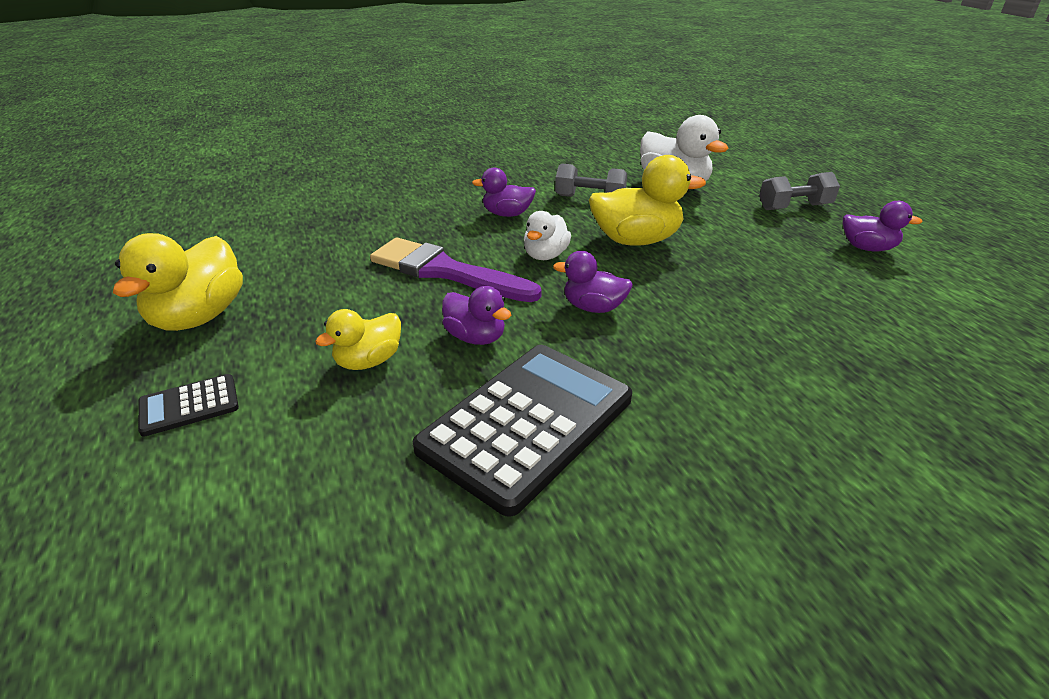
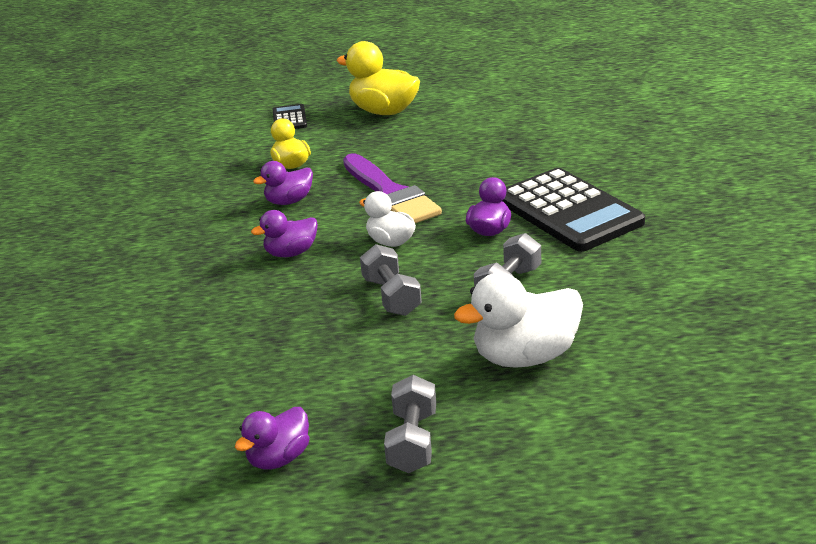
camera: 110 degrees right, 5 degrees down
purple brush [370,238,542,302] -> purple brush turned 105 degrees clockwise [343,153,442,223]
black calculator [413,345,632,517] -> black calculator moved to [503,168,645,252]
purple duck [553,251,633,313] -> purple duck turned 150 degrees counterclockwise [251,210,318,257]
yellow duck [589,155,706,246] -> grey dumbbell [360,244,422,316]

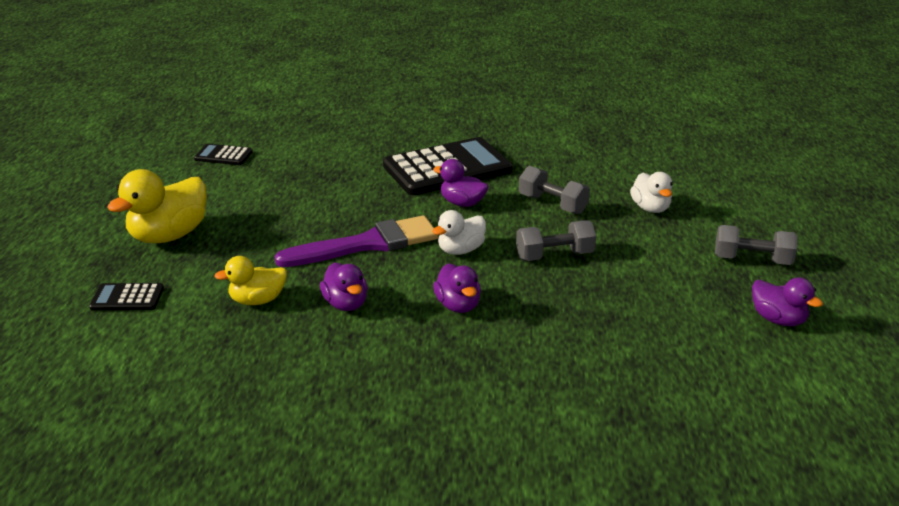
camera: 85 degrees left, 0 degrees up
white duck [454,273,583,368] -> white duck [630,172,672,213], size x0.60
none -> black calculator [194,144,253,165]

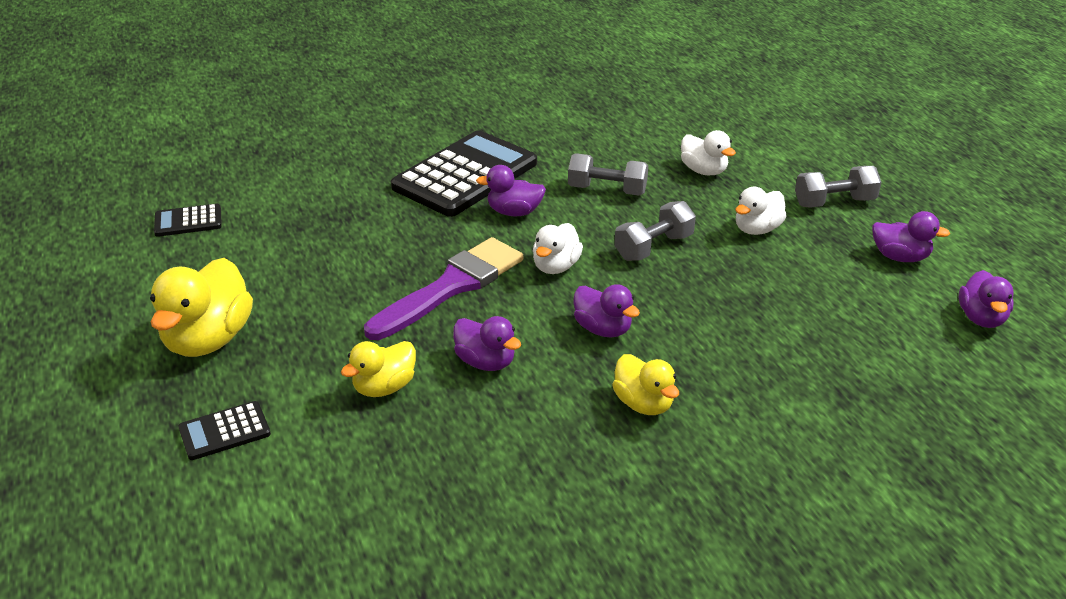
camera: 25 degrees left, 5 degrees up
none -> yellow duck [612,354,679,415]
none -> white duck [735,187,787,235]
none -> purple duck [958,270,1014,328]

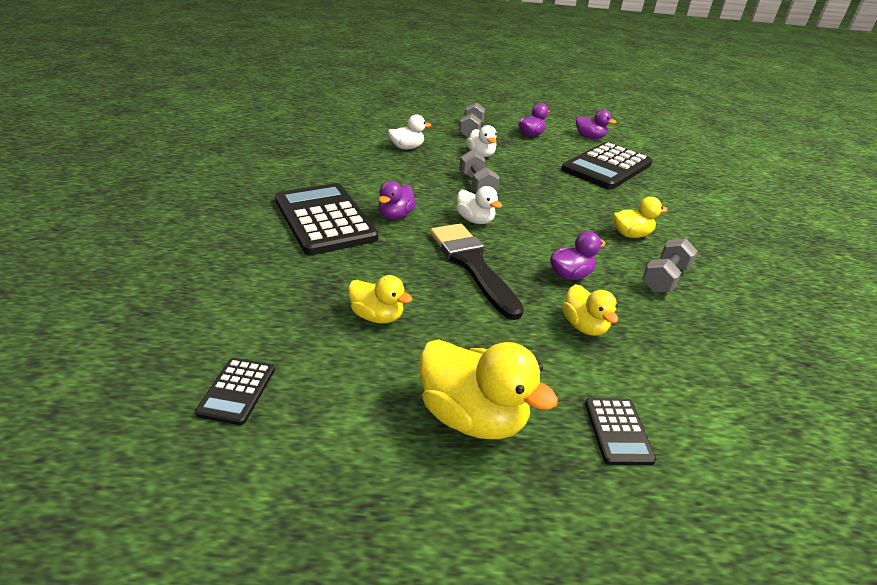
camera: 70 degrees left, 0 degrees up
purple brush [364,237,523,340] -> black brush [430,223,524,320]
grey dumbbell [568,153,648,196] -> grey dumbbell moved to [642,238,698,293]
purple duck [573,284,640,338] -> none
none -> yellow duck [348,275,413,323]
none -> black calculator [561,142,653,190]

